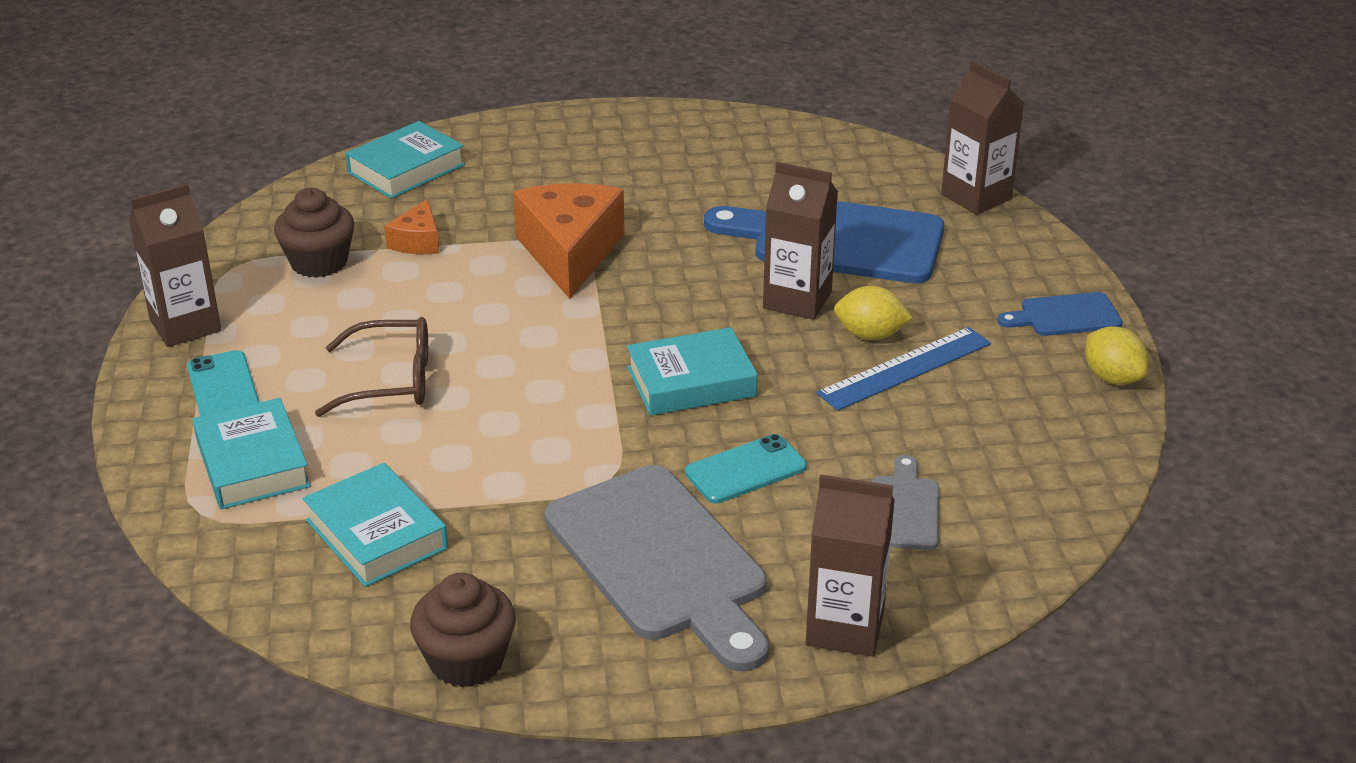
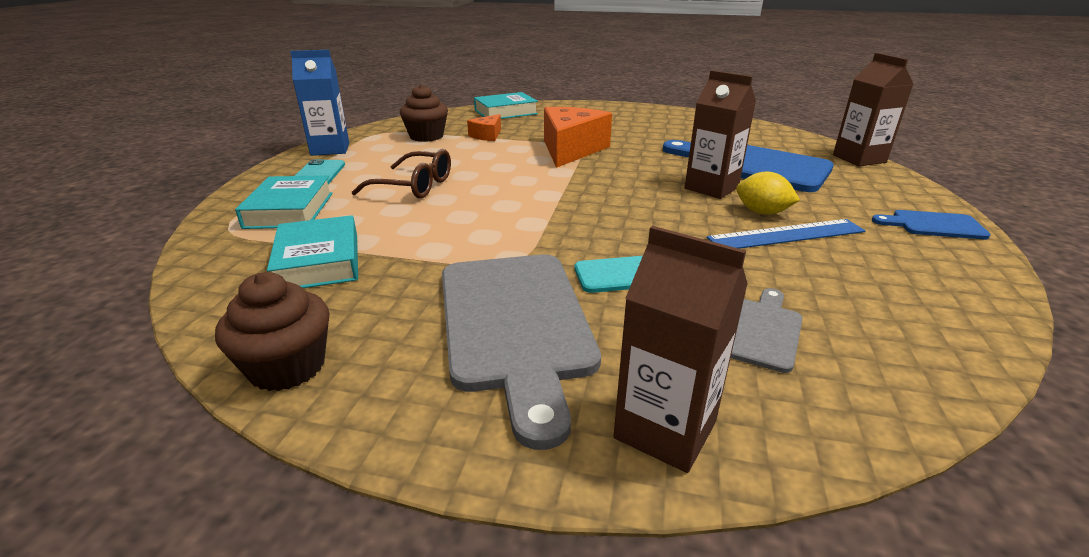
camera: 20 degrees right, 5 degrees down
brown carton [129,184,221,347] -> blue carton [290,50,349,156]
turquoise book [627,327,758,416] -> none
yellow lemon [1085,326,1148,385] -> none

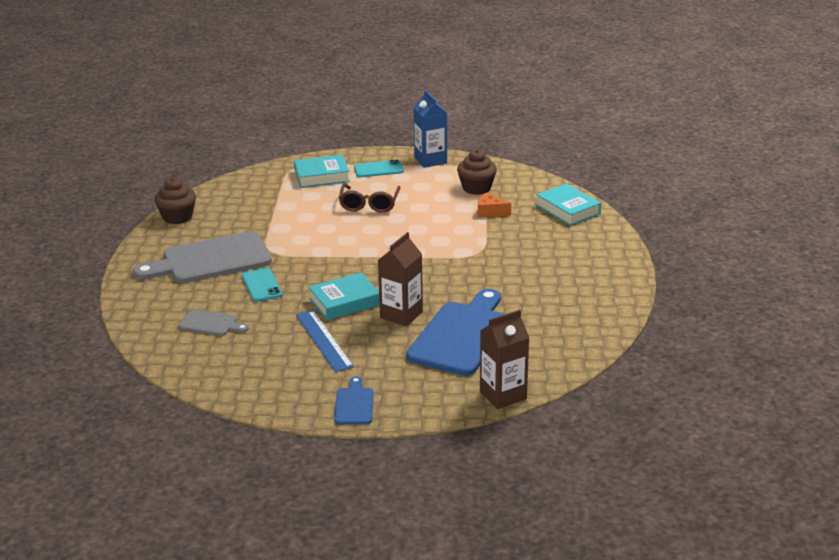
camera: 80 degrees right, 0 degrees up
turquoise book [267,215,358,288] -> turquoise book moved to [308,272,380,320]
orange cheese [544,107,612,168] -> none
brown carton [613,226,748,473] -> none
yellow lemon [736,172,800,215] -> none

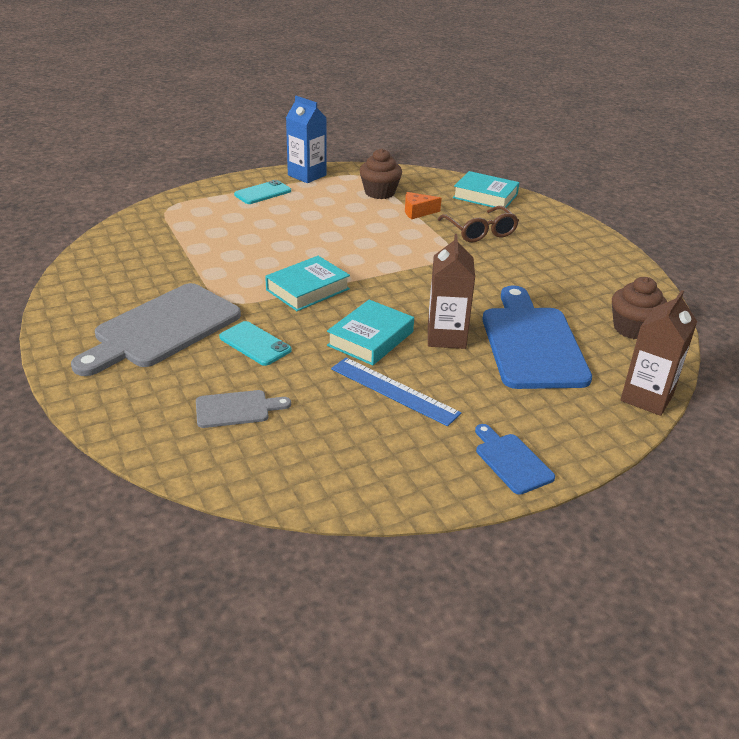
camera: 30 degrees left, 5 degrees up
brown cupcake [155,177,196,224] -> brown cupcake moved to [612,277,667,339]
turquoise book [294,155,350,188] -> turquoise book moved to [265,256,350,311]
brown glasses [339,184,401,212] -> brown glasses moved to [438,206,519,242]

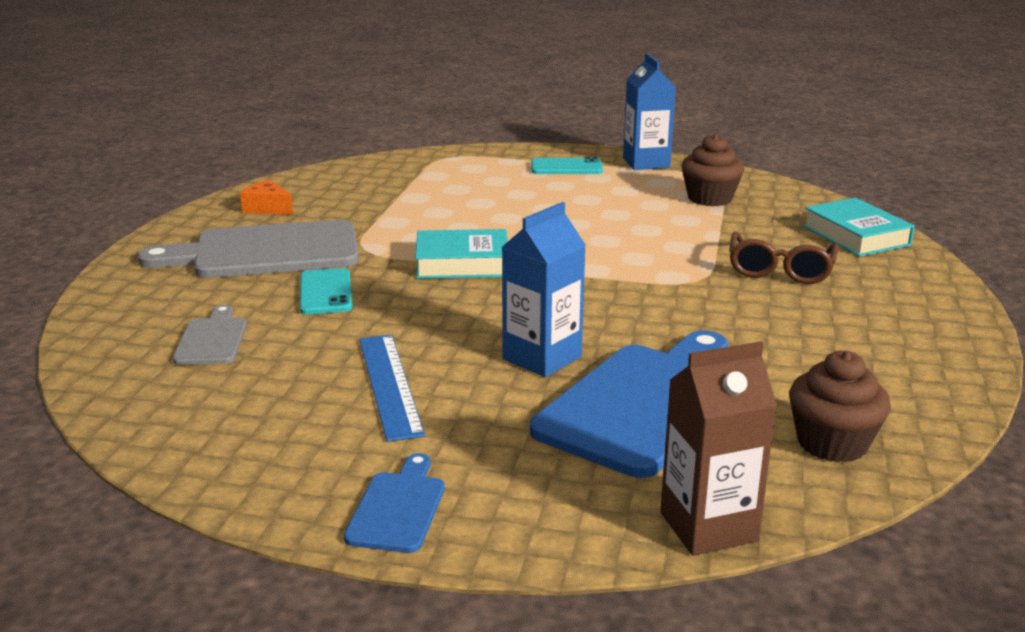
camera: 40 degrees right, 10 degrees down
grey cutting board [196,390,291,428] -> grey cutting board turned 120 degrees counterclockwise [173,305,247,365]
turquoise book [327,300,414,365] -> none
orange cheese [405,192,442,220] -> orange cheese moved to [240,180,293,215]
brown carton [428,234,475,349] -> blue carton [502,202,586,377]

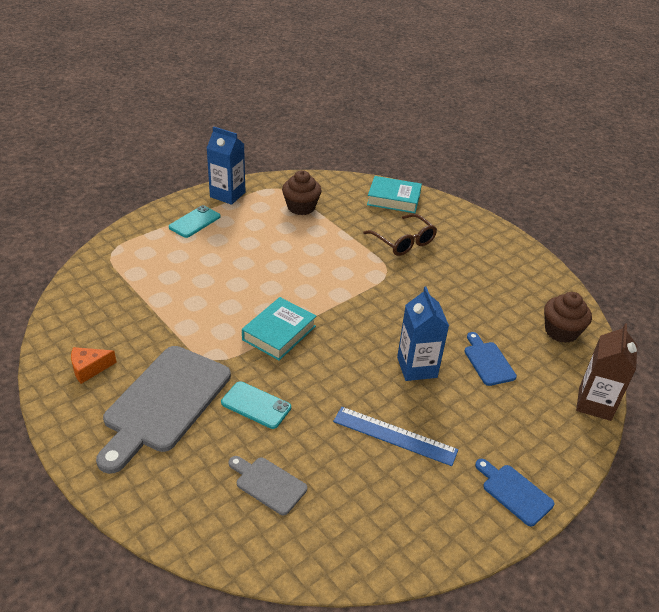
camera: 55 degrees left, 15 degrees up
blue cutting board [530,330,728,478] -> blue cutting board [464,332,517,386], size x0.48

